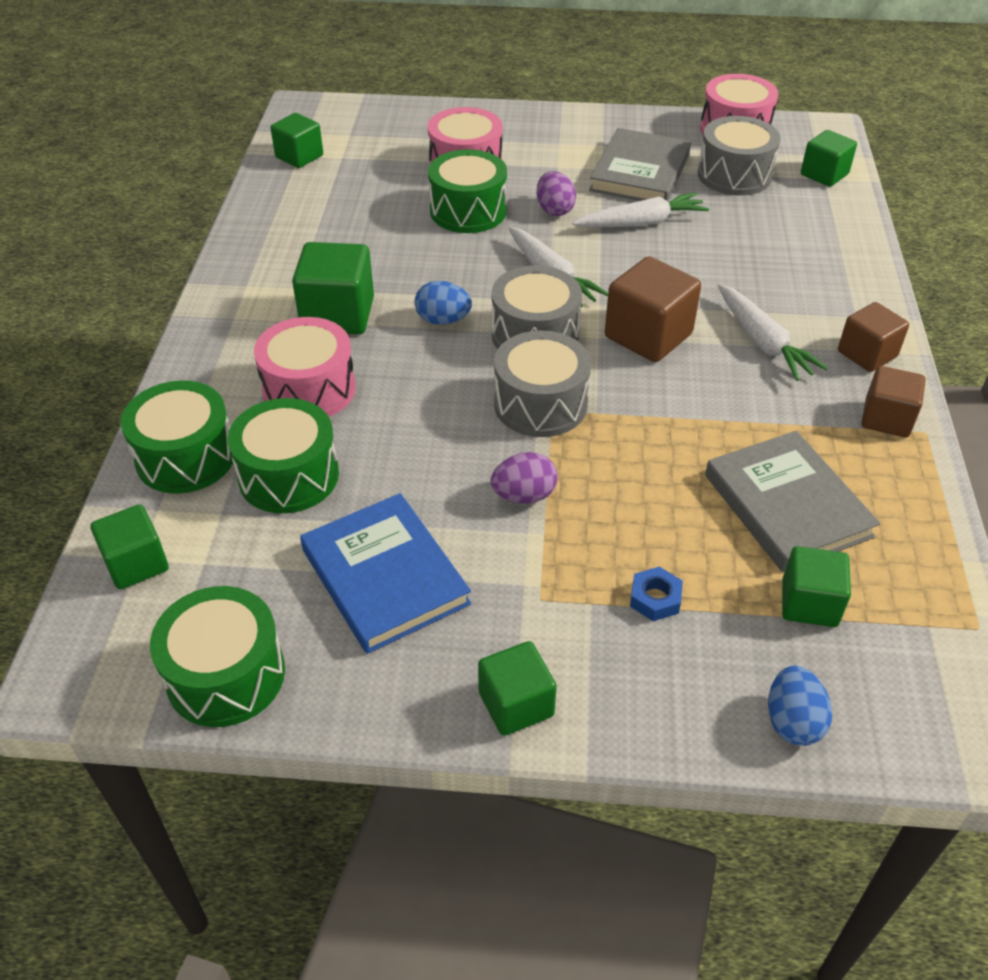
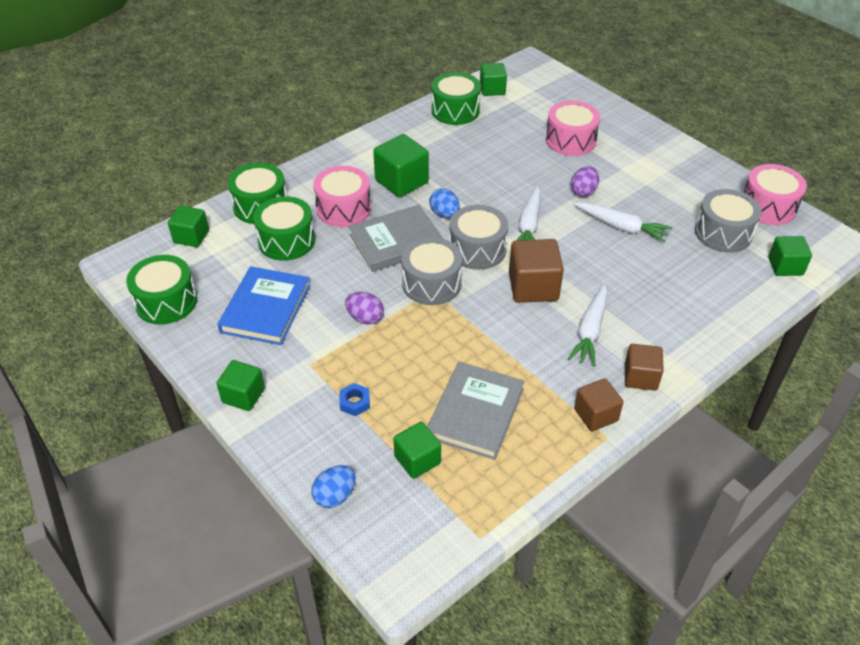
camera: 45 degrees right, 0 degrees up
green drum [428,149,507,233] -> green drum moved to [431,72,481,125]
grey book [589,128,691,202] -> grey book moved to [349,205,443,272]

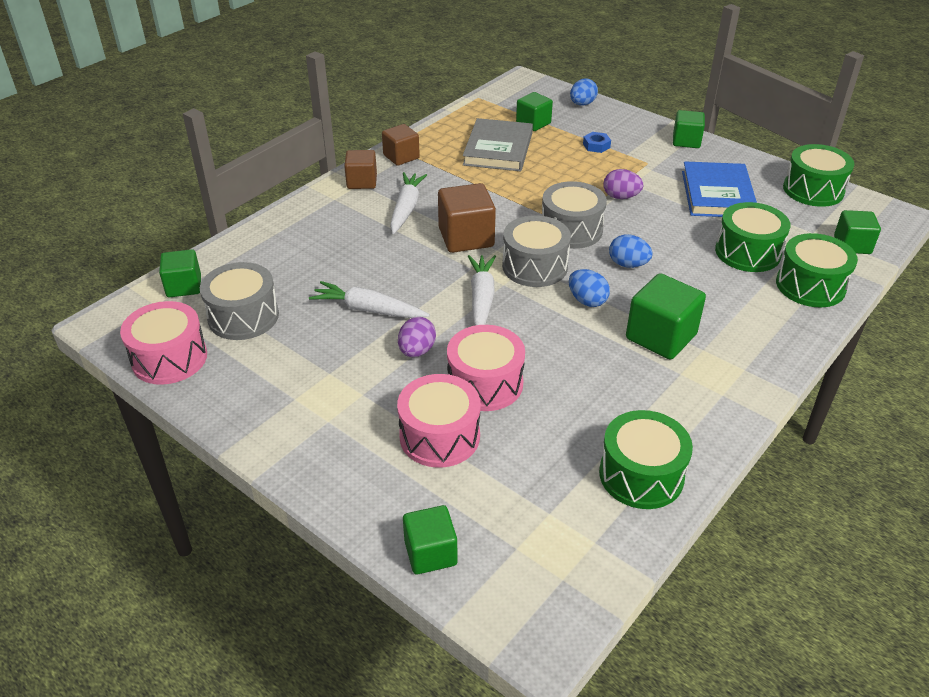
camera: 170 degrees right, 5 degrees down
pink drum [313,166,371,227] -> pink drum moved to [447,325,525,411]
grey book [349,205,443,272] -> blue egg [609,234,653,268]
green cube [480,63,507,96] -> green cube moved to [403,505,457,574]

